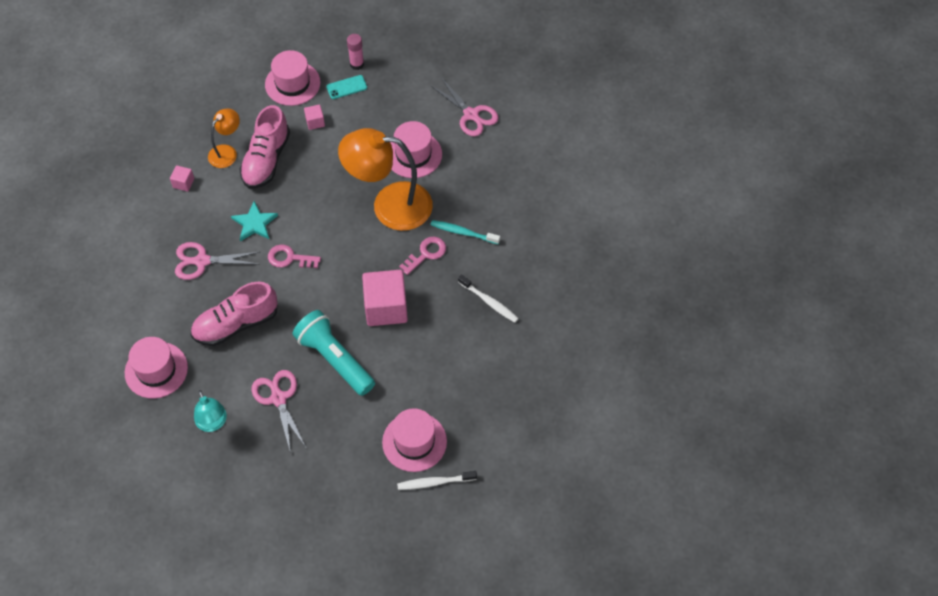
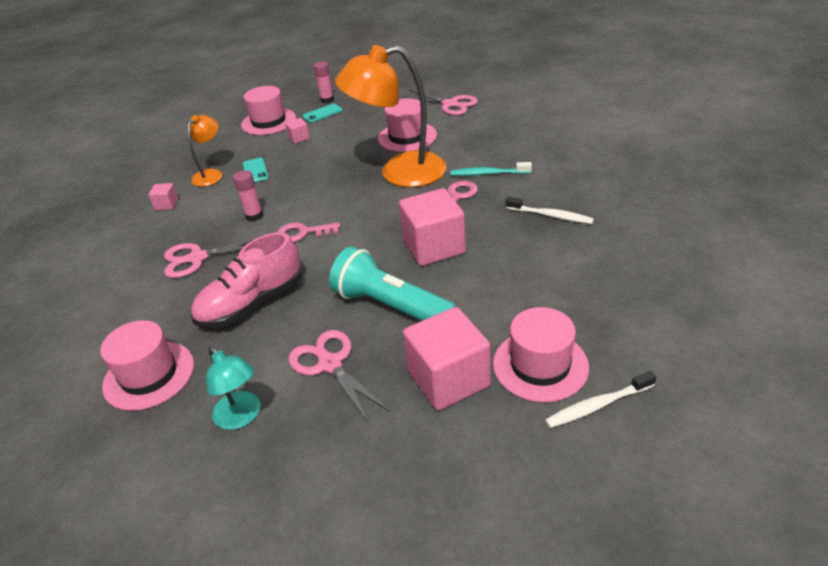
camera: 10 degrees left, 20 degrees down
turquoise star [231,201,278,241] -> pink glue stick [233,170,263,221]
pink shoe [239,105,290,189] -> turquoise phone [243,158,269,182]
none -> pink cube [403,307,491,410]

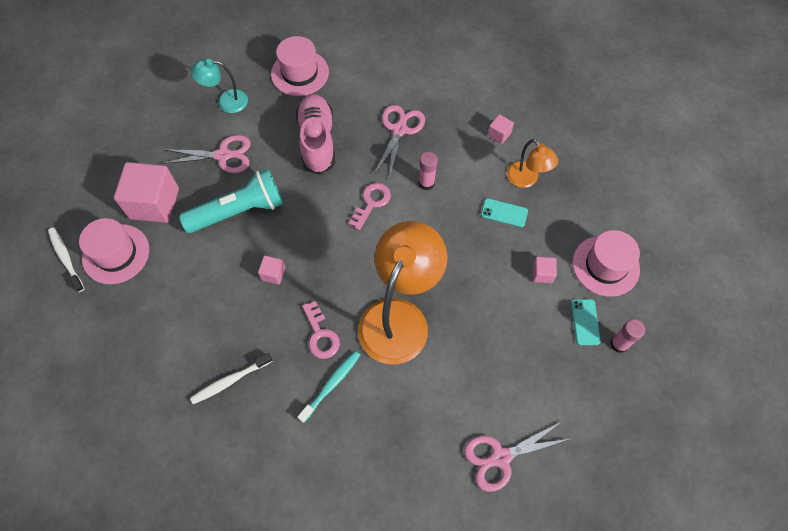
camera: 120 degrees right, 25 degrees up
pink hat [378,98,437,152] -> none
pink cube [399,188,466,266] -> pink cube [258,256,286,284], size x0.45
white toothbrush [545,371,656,428] -> white toothbrush turned 45 degrees counterclockwise [48,227,85,292]

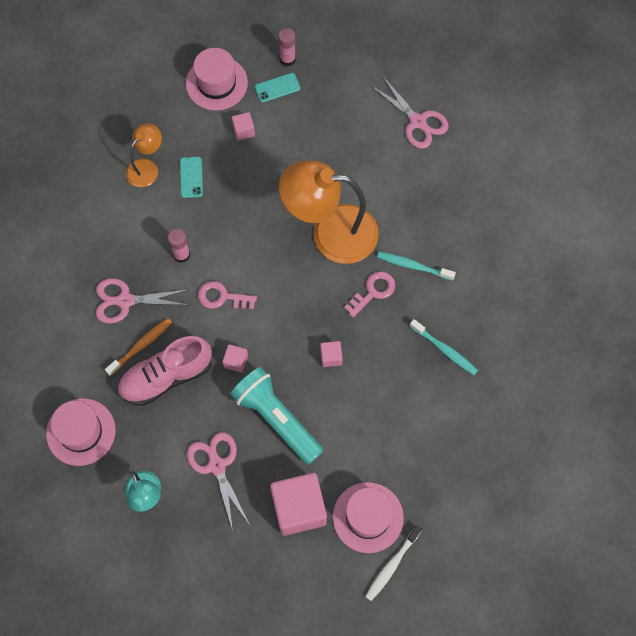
camera: 110 degrees left, 5 degrees up
white toothbrush [190,353,272,404] -> turquoise toothbrush [410,319,478,375]
pink cube [487,114,514,144] -> pink cube moved to [222,344,248,373]
none -> orange toothbrush [105,318,172,376]

